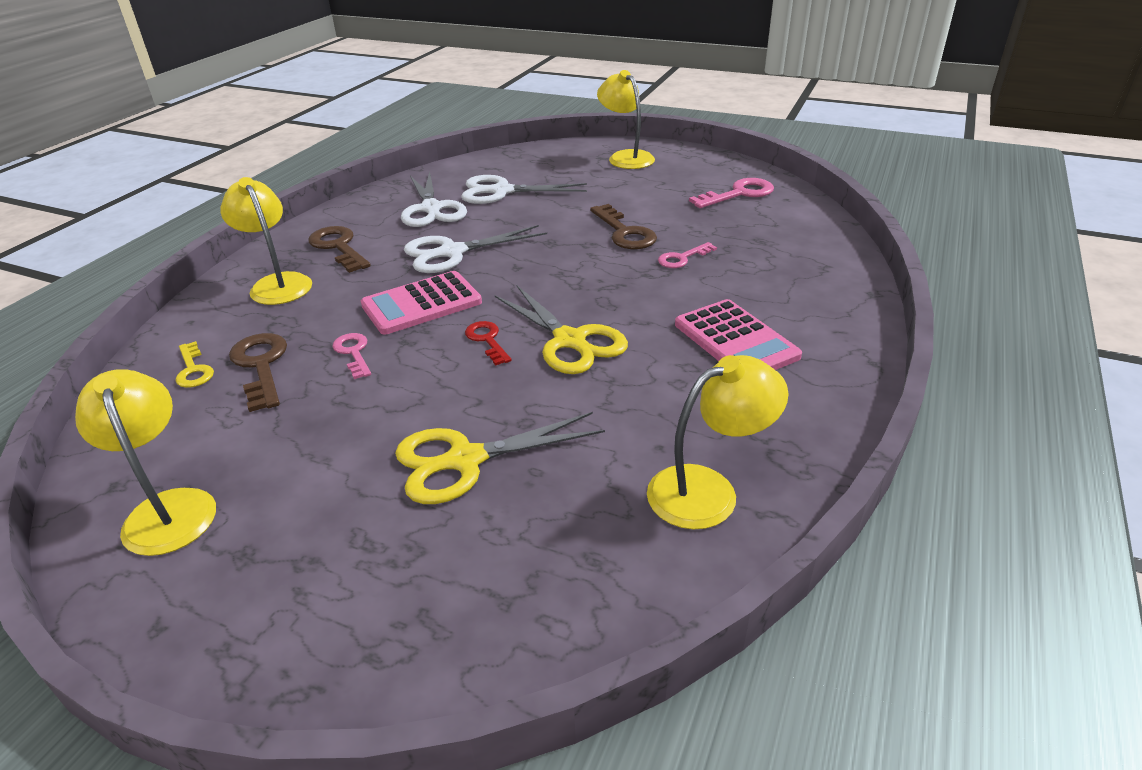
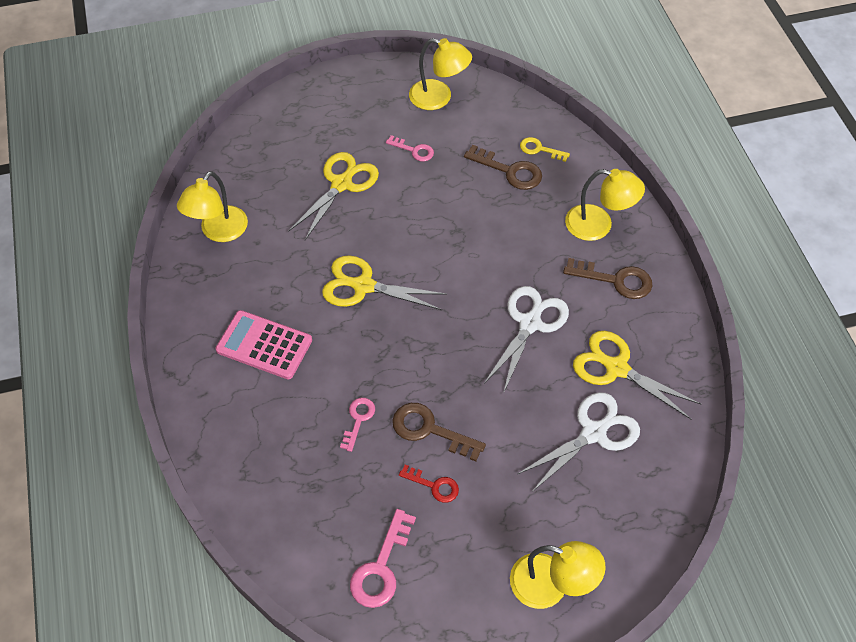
camera: 140 degrees right, 20 degrees up
pink key [332,333,371,379] -> pink key moved to [386,135,434,162]
pink calculator [361,271,482,335] -> none
white scissors [401,171,467,227] -> yellow scissors [573,331,701,420]
red key [465,321,511,366] -> red key moved to [399,464,459,503]

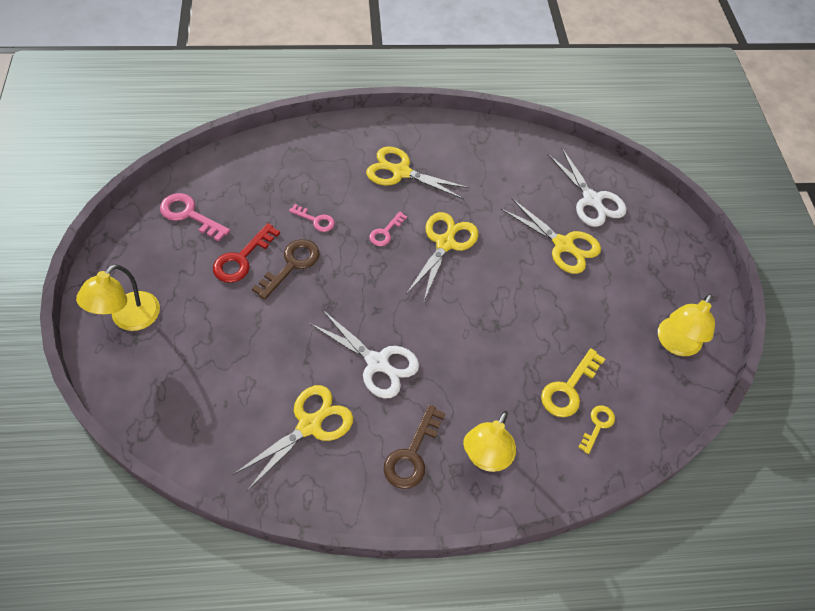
camera: 95 degrees right, 0 degrees up
yellow lamp [177,171,248,242] -> none
pink calculator [216,310,312,379] -> yellow scissors [366,146,469,200]
pink key [386,135,434,162] -> pink key moved to [369,211,407,246]
red key [399,464,459,503] -> red key [213,223,280,283], size x1.60
brown key [464,145,542,190] -> yellow key [541,348,605,417]
white scissors [518,392,640,492] -> white scissors moved to [548,148,627,227]

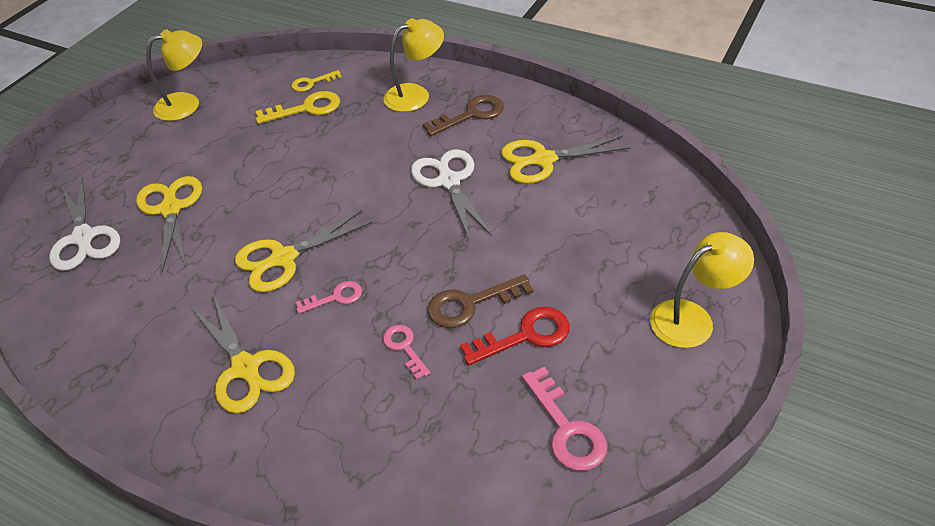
camera: 140 degrees left, 10 degrees down
white scissors [548,148,627,227] -> white scissors turned 150 degrees clockwise [49,177,120,271]

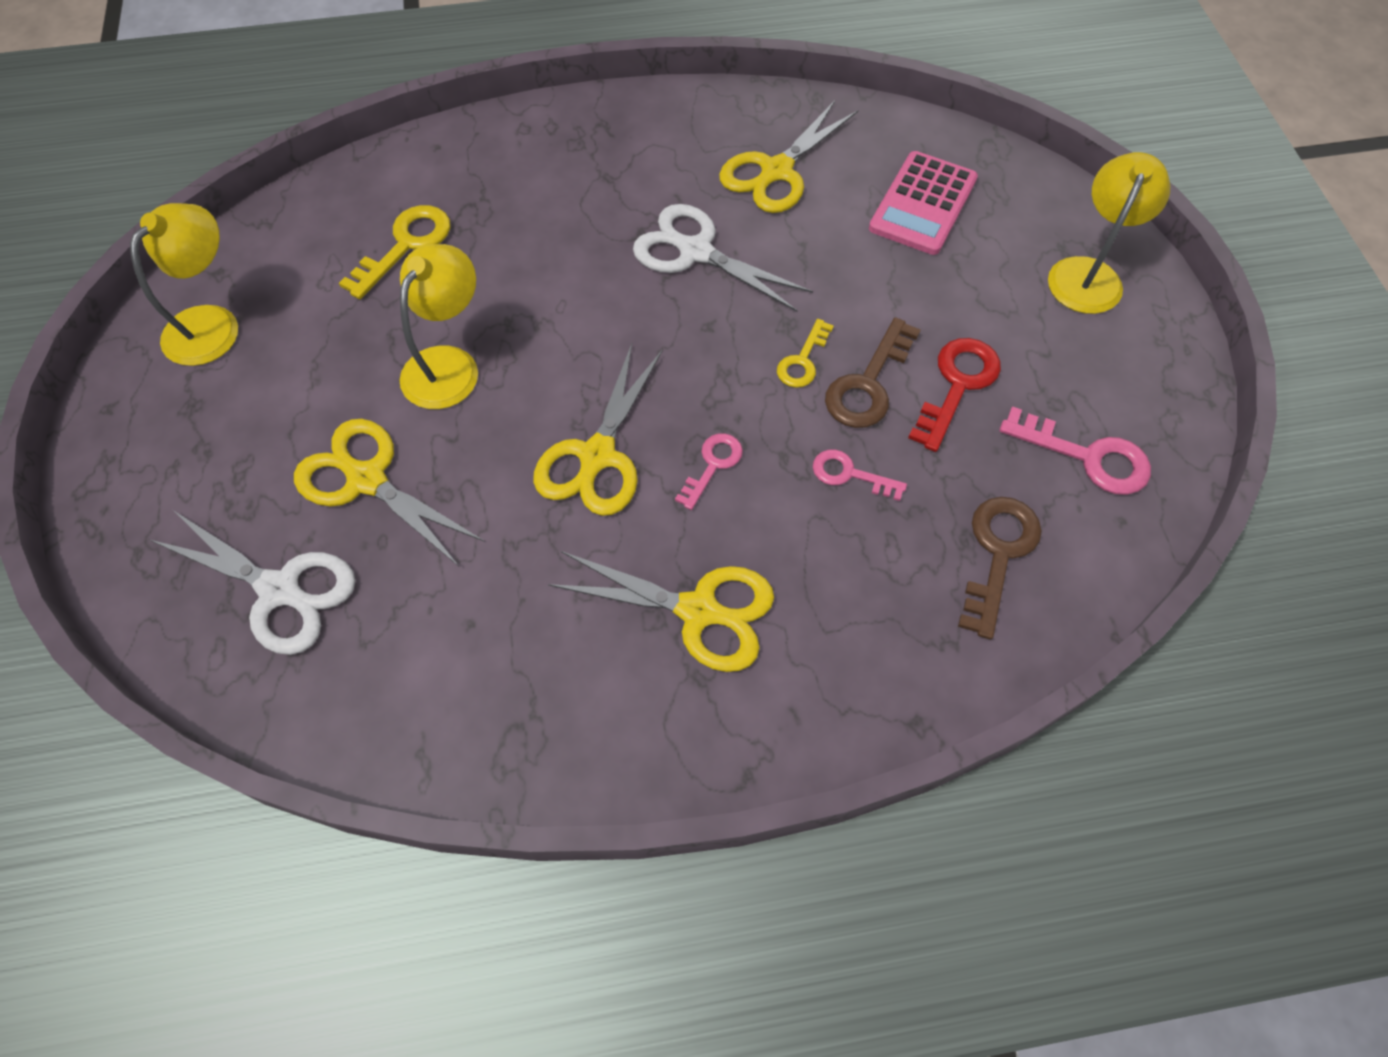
camera: 40 degrees left, 15 degrees up
yellow key [292,70,342,92] -> yellow key moved to [777,319,834,388]
yellow lamp [384,18,444,112] -> yellow lamp moved to [399,244,478,409]
brown key [422,95,504,136] -> brown key moved to [958,497,1042,640]
none -> pink calculator [869,151,978,255]

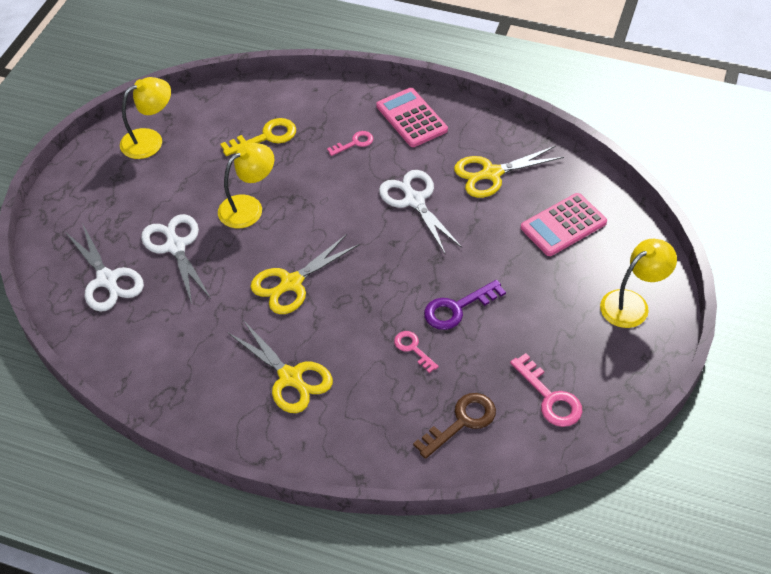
camera: 30 degrees right, 10 degrees down
yellow scissors [294,419,485,566] -> white scissors [141,214,211,304]
pink key [675,433,743,510] -> pink key moved to [327,131,373,156]
yellow key [777,319,834,388] -> none
brown key [825,317,921,428] -> purple key [424,280,506,330]
red key [908,338,1001,452] -> none
none -> pink calculator [376,88,448,147]

